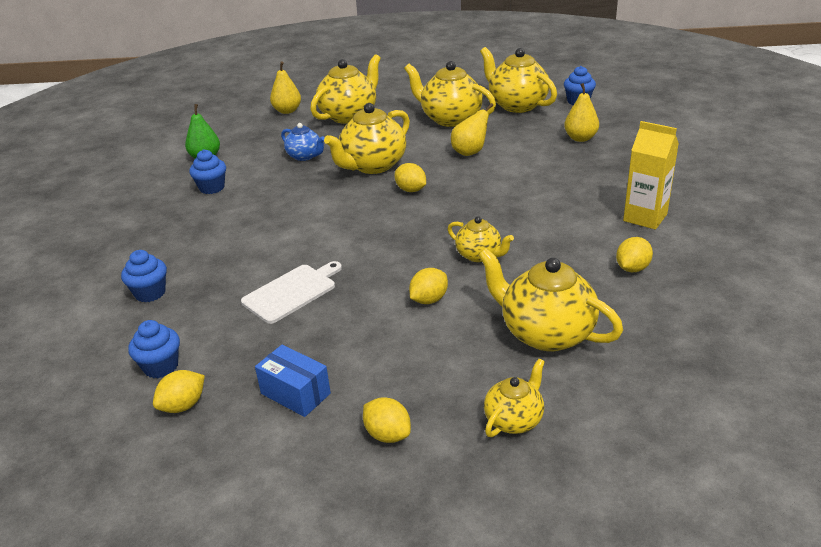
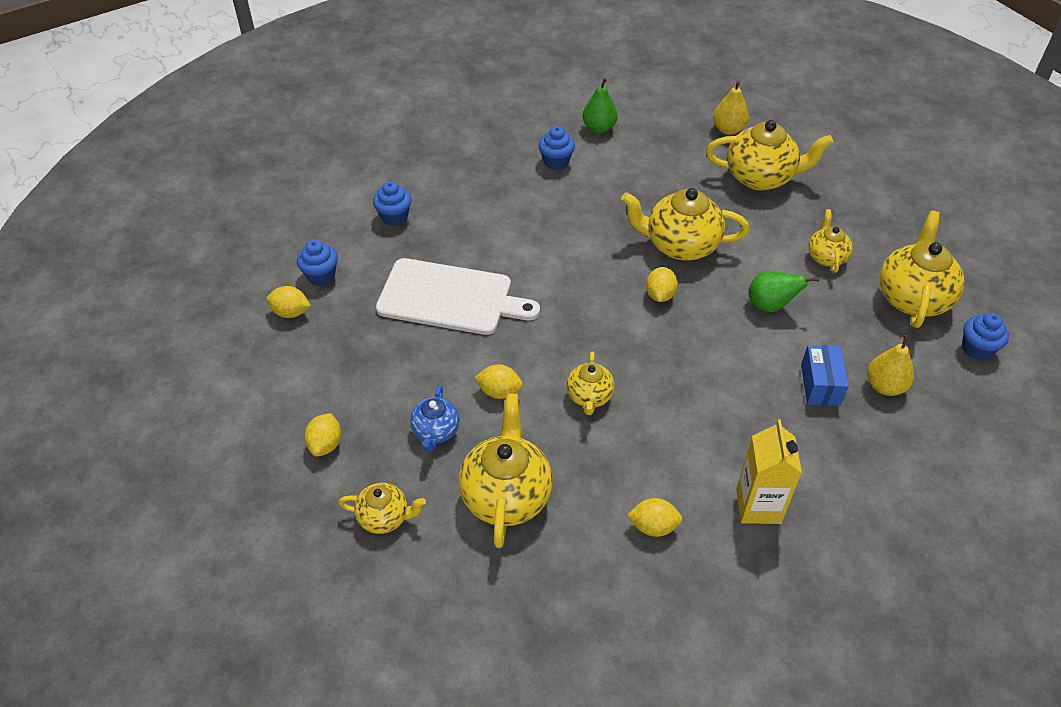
camera: 55 degrees right, 15 degrees up
white cutting board [241,261,342,324] -> white cutting board [376,258,540,335], size x1.58
blue box [255,345,331,417] -> blue box moved to [801,345,849,406]
blue teapot [281,123,325,161] -> blue teapot moved to [410,385,460,452]
yellow teapot [404,61,496,127] -> yellow teapot [808,209,853,273], size x0.56
yellow pear [451,103,493,156] -> green pear [748,271,819,312]

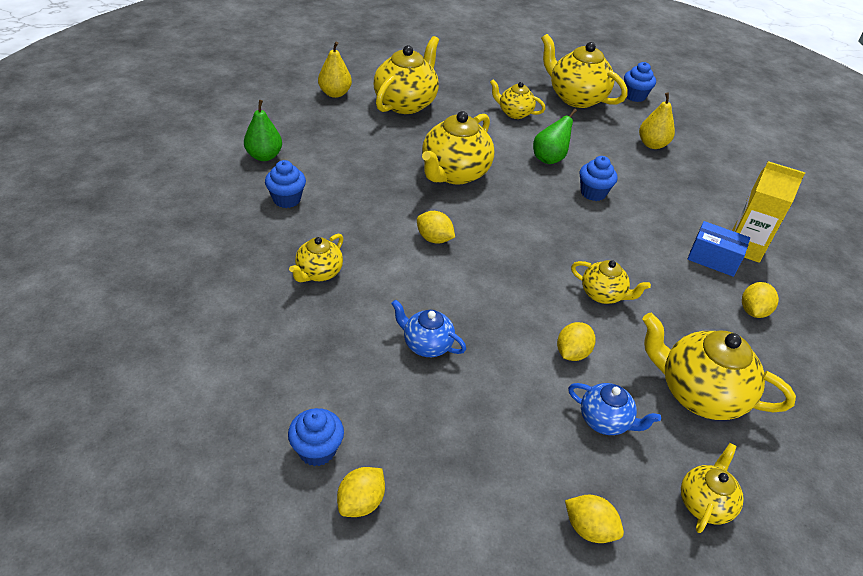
camera: 70 degrees left, 5 degrees down
blue cupcake [373,181,412,226] -> blue cupcake moved to [580,156,618,201]
white cutting board [376,258,540,335] -> blue teapot [391,300,466,357]
yellow lemon [646,267,678,302] -> yellow lemon moved to [417,211,455,244]
blue box [801,345,849,406] -> blue box moved to [688,221,750,277]
none -> yellow teapot [289,233,343,282]

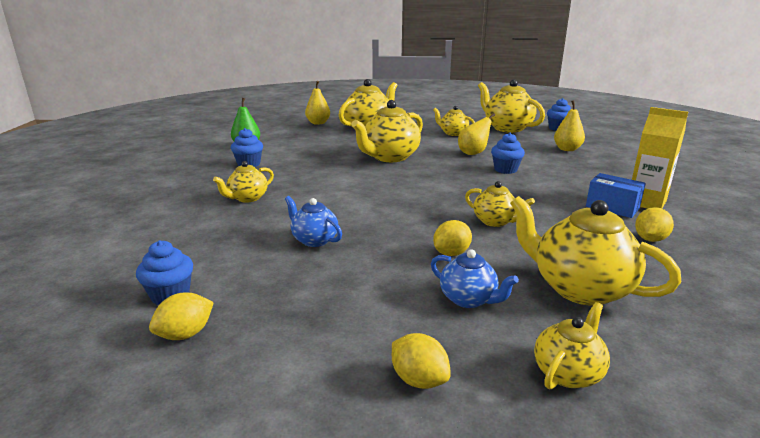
camera: 15 degrees right, 20 degrees down
yellow lemon [417,211,455,244] -> none
green pear [533,109,577,164] -> yellow pear [458,113,495,155]

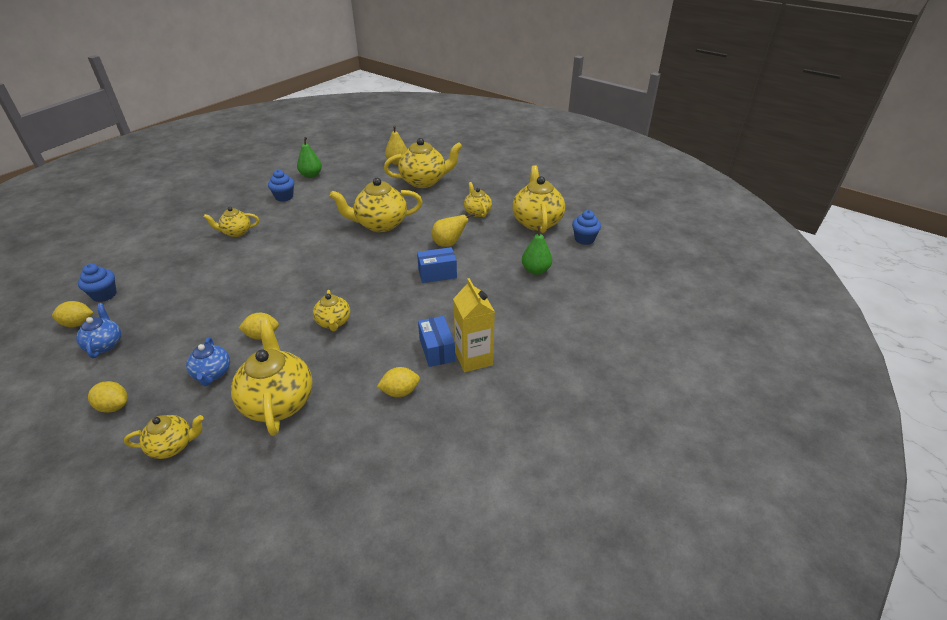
camera: 35 degrees right, 15 degrees up
blue teapot [285,196,342,247] -> blue teapot moved to [76,303,121,358]
yellow lemon [392,333,451,389] -> yellow lemon turned 60 degrees counterclockwise [88,381,128,413]
blue cupcake [491,133,525,174] -> blue box [417,247,457,283]
yellow pear [554,100,585,151] -> green pear [522,226,552,275]

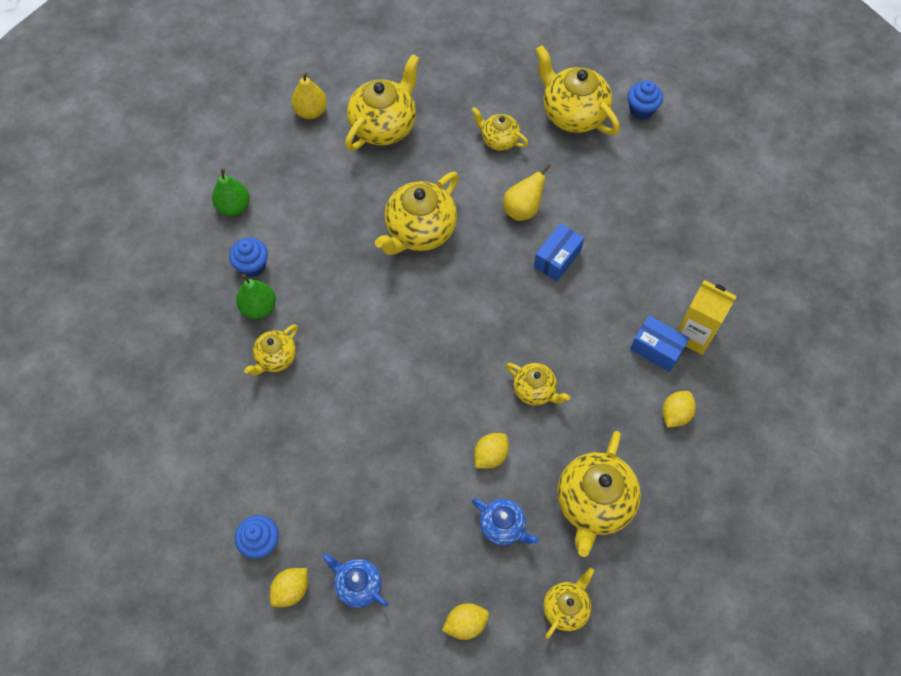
camera: 40 degrees left, 25 degrees up
yellow teapot [231,319,313,436] -> yellow teapot turned 105 degrees counterclockwise [557,431,641,557]
green pear [522,226,552,275] -> green pear moved to [236,274,276,319]

